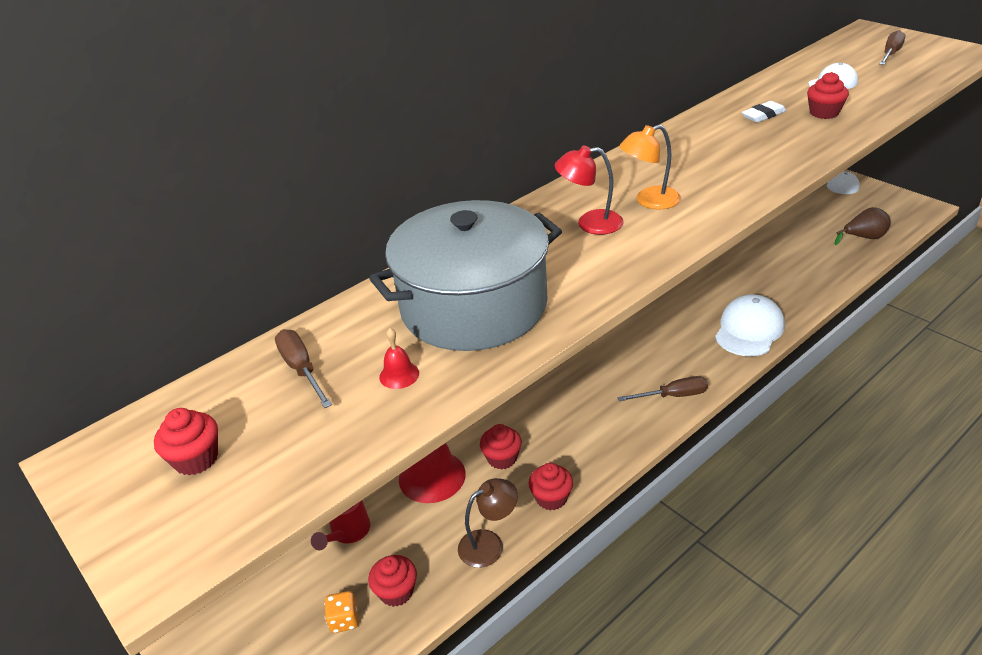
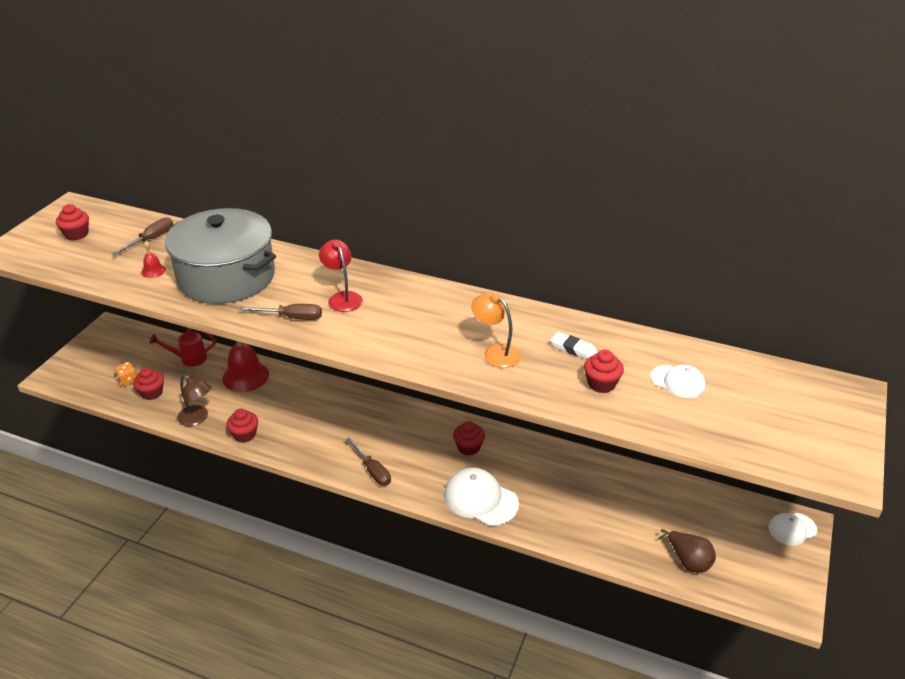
camera: 60 degrees right, 0 degrees up
red cupcake [480,424,522,470] -> red cupcake moved to [453,421,485,456]
orange lamp [619,125,681,210] -> orange lamp moved to [471,292,521,368]
white cap [715,294,785,356] -> white cap turned 150 degrees counterclockwise [444,467,519,526]
brown screwdriver [879,30,905,65] -> brown screwdriver moved to [239,304,322,320]

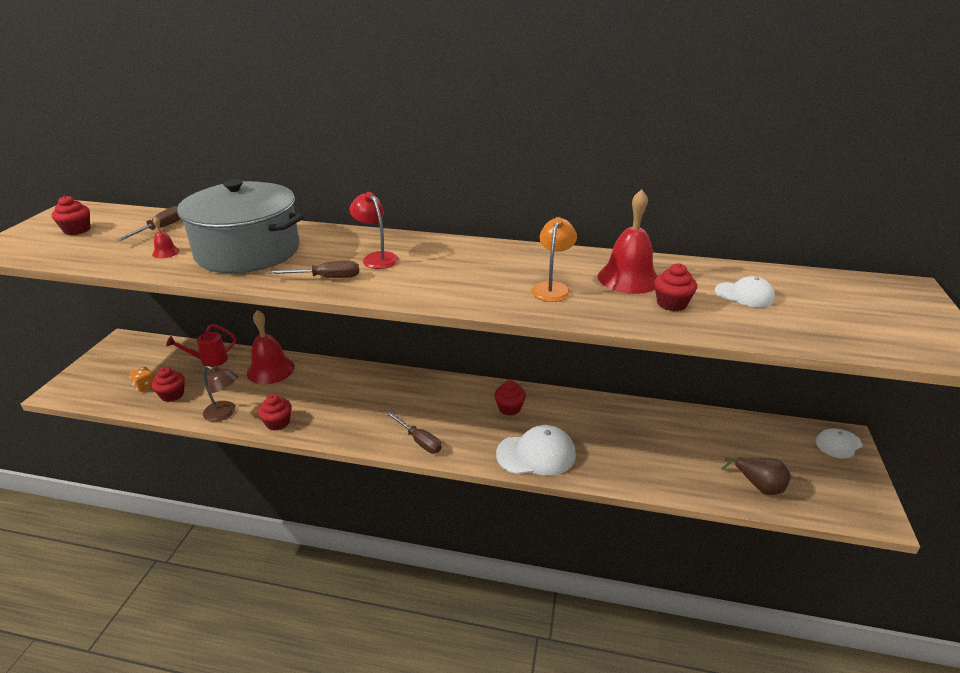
camera: 10 degrees left, 5 degrees down
white cap [444,467,519,526] -> white cap turned 150 degrees clockwise [496,425,576,476]
orange lamp [471,292,521,368] -> orange lamp turned 75 degrees clockwise [531,217,577,302]
white eraser [551,332,598,359] -> red bell [598,189,658,294]

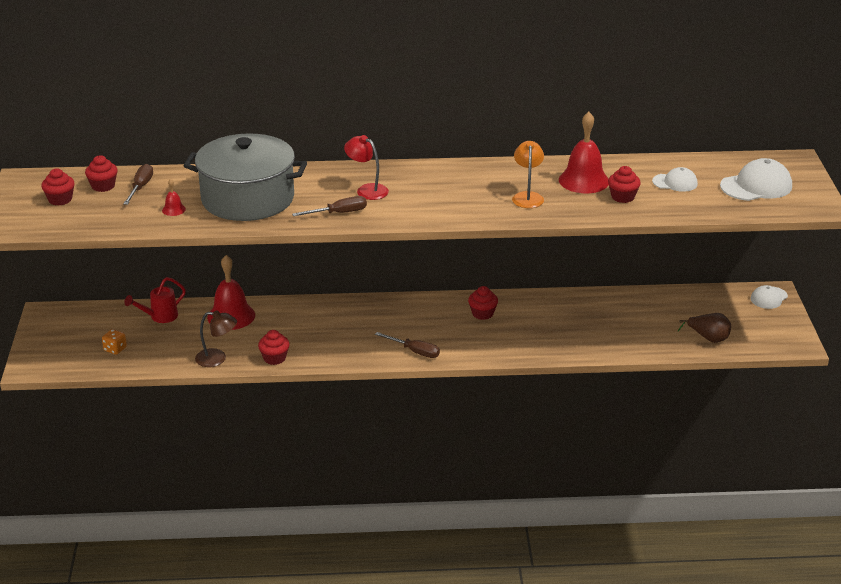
camera: 15 degrees left, 0 degrees up
red cupcake [151,367,185,402] -> red cupcake moved to [85,155,118,192]
white cap [496,425,576,476] -> white cap moved to [720,158,792,201]

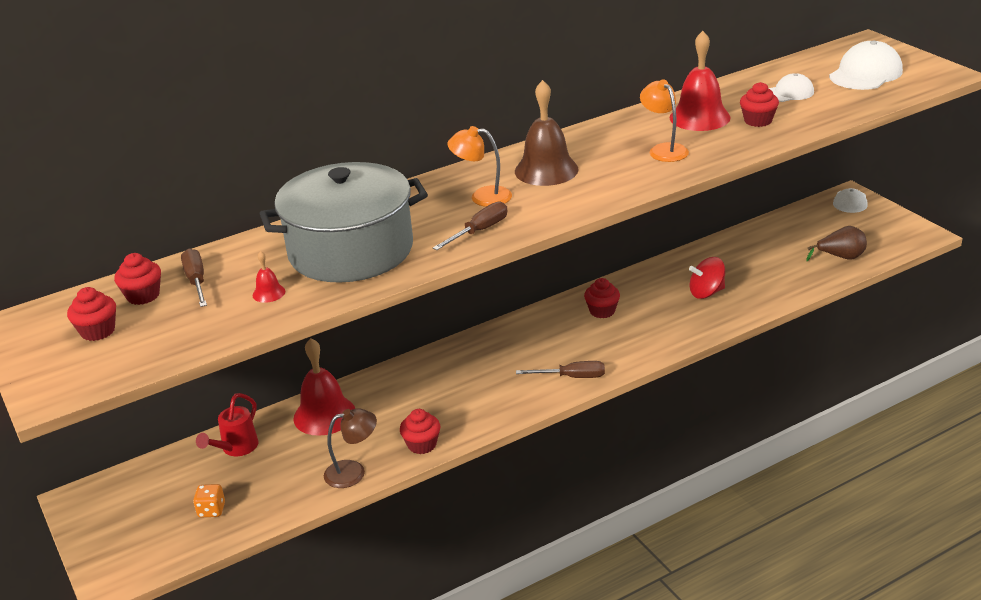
camera: 25 degrees left, 0 degrees up
red lamp [344,135,389,200] -> orange lamp [447,126,512,207]
none -> brown bell [515,80,579,186]
none -> red spinning top [689,257,725,299]

